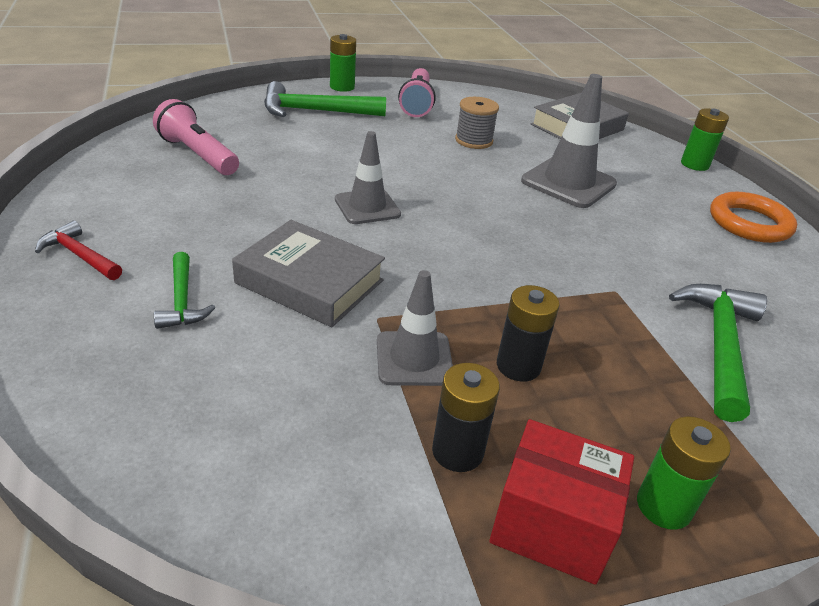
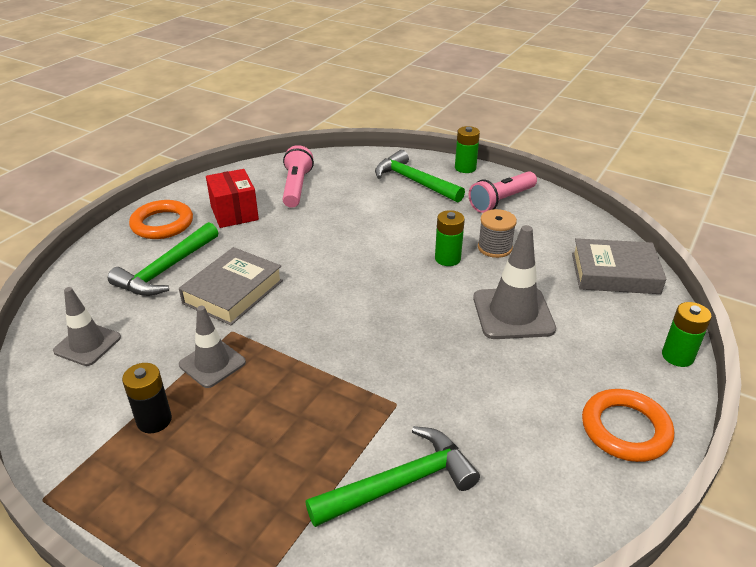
camera: 50 degrees right, 0 degrees up
red hammer [35,221,122,280] -> orange ring [129,200,193,239]
green hammer [154,252,216,329] -> green hammer [108,222,218,296], size x1.75
grey book [232,220,385,327] -> grey book turned 45 degrees clockwise [179,247,283,325]
grey traffic cone [335,131,401,224] -> grey traffic cone moved to [53,287,121,366]
red box [489,419,634,585] -> red box moved to [206,169,259,228]
black battery [497,285,559,382] -> none
green battery [637,416,731,530] -> green battery moved to [435,210,465,266]

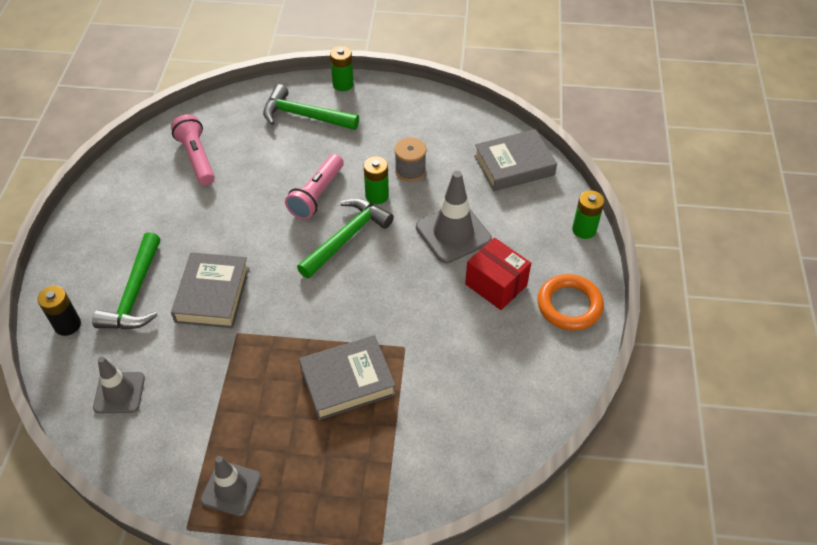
camera: 25 degrees left, 15 degrees up
black battery [122,363,172,433] -> black battery moved to [38,286,81,336]
orange ring [129,200,193,239] -> none
grey traffic cone [179,306,246,388] -> grey traffic cone moved to [201,456,261,516]
red box [206,169,259,228] -> red box moved to [465,238,531,310]
green hammer [305,426,480,527] -> green hammer moved to [297,198,394,278]
pink flashlight [469,172,537,213] -> pink flashlight moved to [285,154,344,220]
none -> grey book [299,335,396,420]

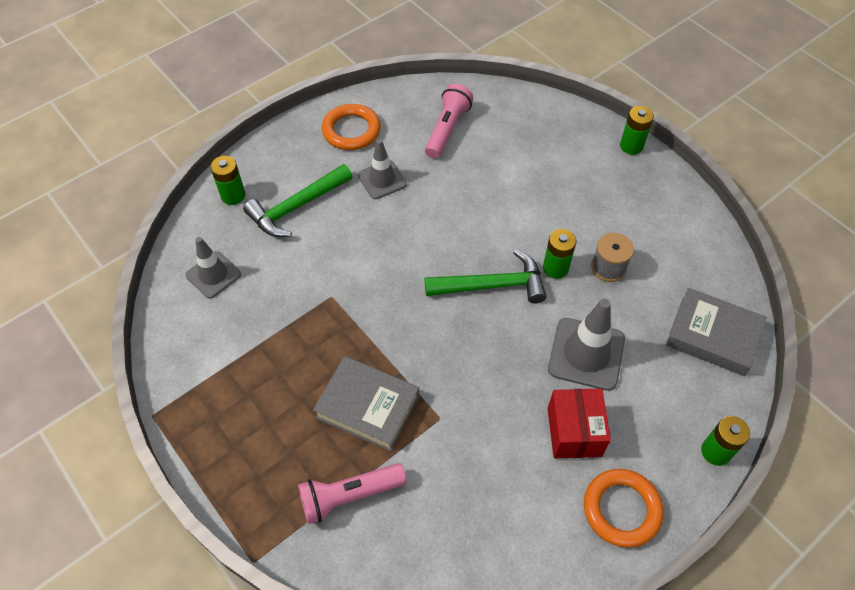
camera: 45 degrees right, 5 degrees up
black battery [38,286,81,336] -> green battery [211,156,245,205]
grey book [171,252,249,328] -> none
grey traffic cone [201,456,261,516] -> grey traffic cone moved to [358,139,407,199]
green hammer [263,84,359,130] -> none
pink flashlight [285,154,344,220] -> pink flashlight moved to [298,463,407,524]
none -> orange ring [322,104,381,150]

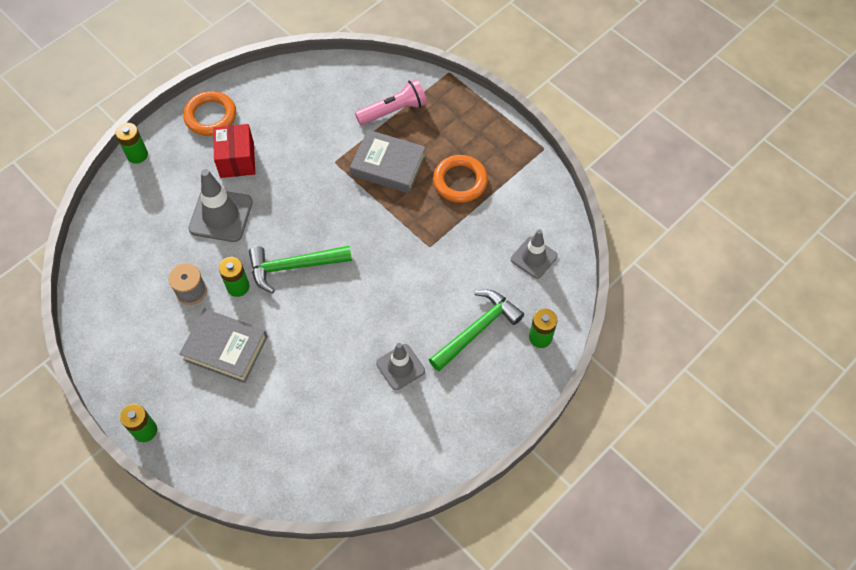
camera: 175 degrees right, 5 degrees up
orange ring [322,104,381,150] -> orange ring moved to [433,155,488,203]
pink flashlight [425,84,473,158] -> none
grey book [666,288,766,376] -> grey book moved to [179,308,268,383]

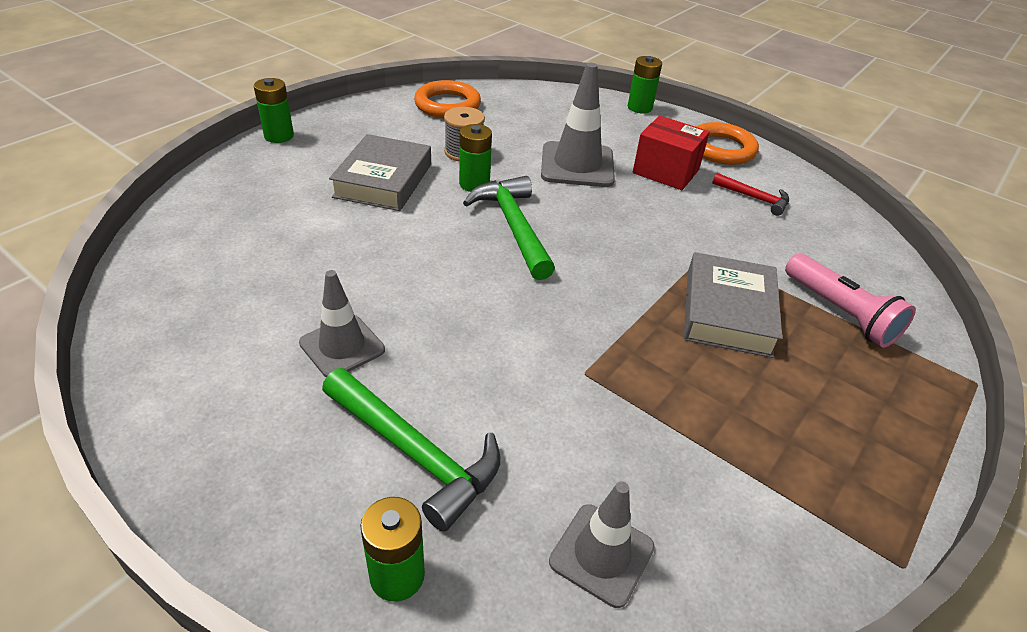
camera: 80 degrees right, 20 degrees down
red box [213,124,255,178] -> red box turned 45 degrees clockwise [633,116,710,190]
orange ring [433,155,488,203] -> orange ring moved to [414,80,481,118]
none -> red hammer [712,173,789,216]

